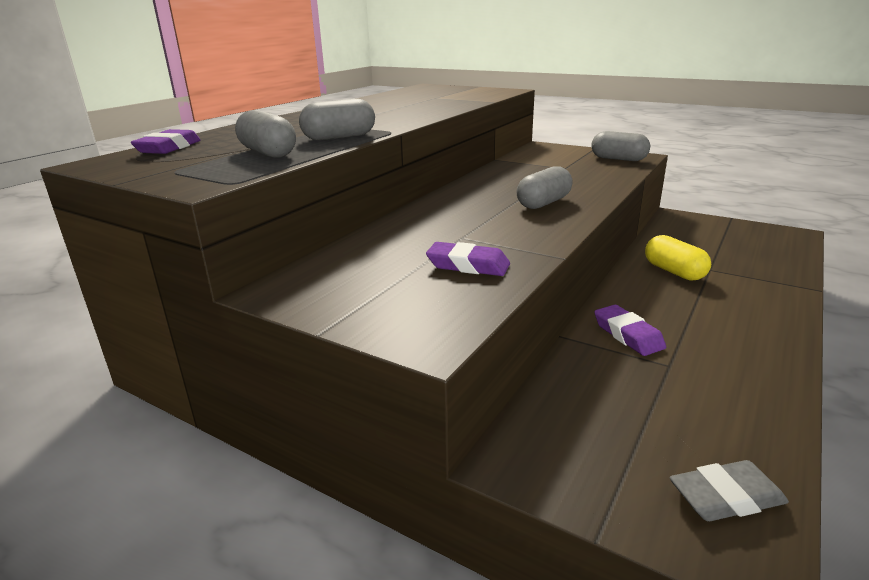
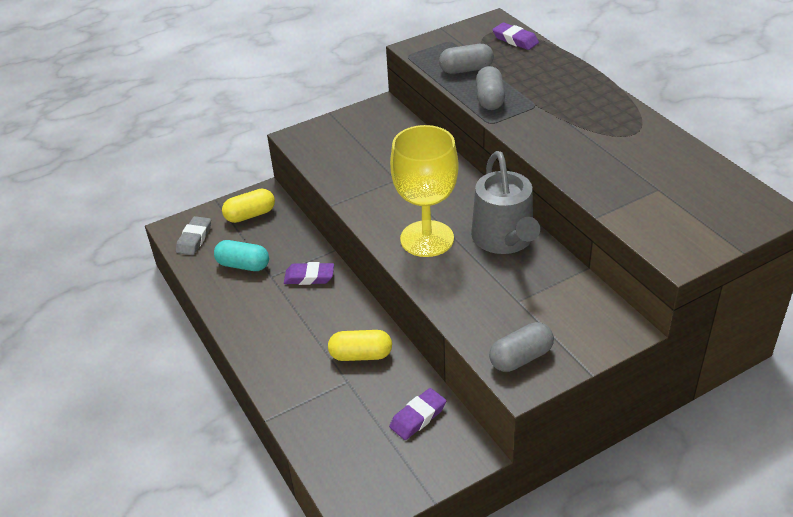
camera: 120 degrees right, 15 degrees up
purple eraser [426,242,510,276] -> purple eraser moved to [389,388,446,440]
grey capsule [516,166,572,209] -> yellow goblet [390,125,459,257]
none -> turquoise capsule [214,240,269,271]
none -> yellow capsule [222,189,275,223]
none -> grey watering can [471,151,540,254]

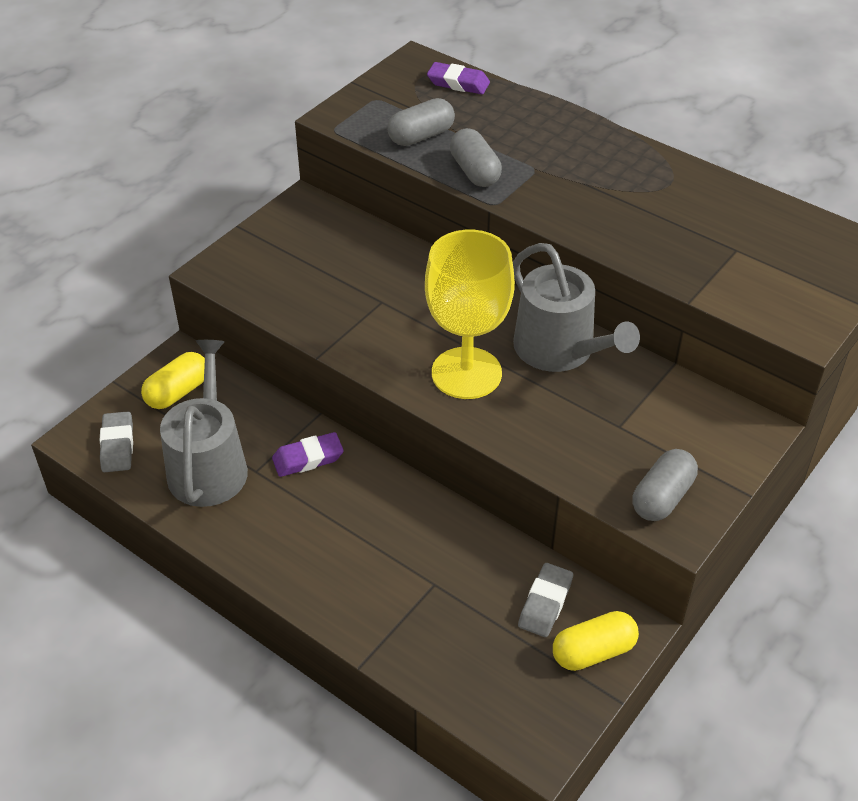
camera: 25 degrees left, 5 degrees up
turquoise capsule [214,240,269,271] -> grey watering can [160,340,248,507]
yellow capsule [328,330,392,361] -> yellow capsule moved to [553,611,639,671]
purple eraser [389,388,446,440] -> grey eraser [518,563,573,637]

